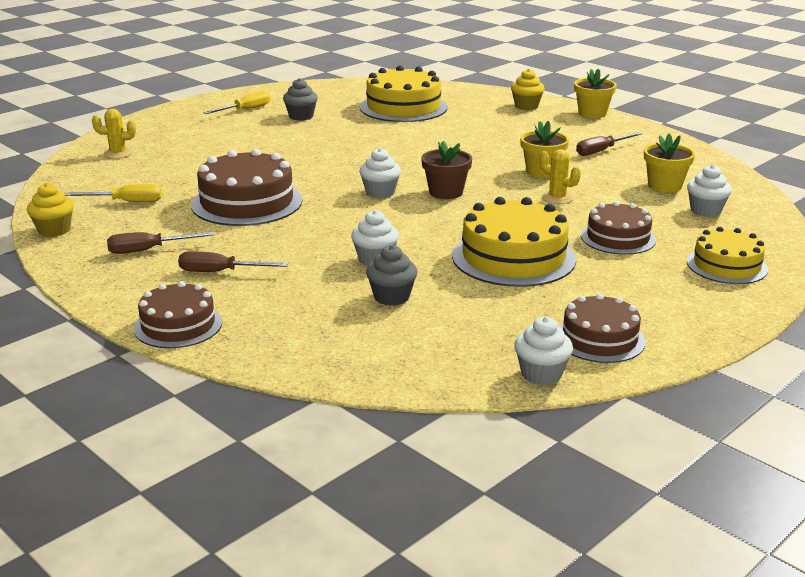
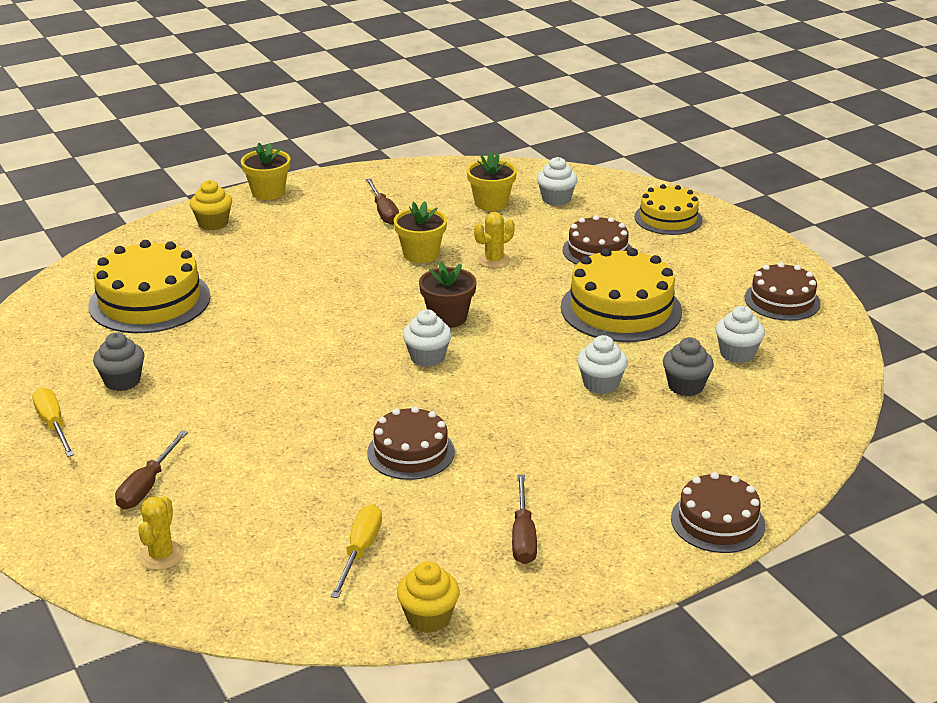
camera: 75 degrees left, 5 degrees up
brown screwdriver [178,251,288,272] -> brown screwdriver moved to [115,431,188,509]
brown cake [191,149,303,226] -> brown cake [367,406,455,480], size x0.62
white cupcake [514,316,573,385] -> white cupcake moved to [716,306,765,363]

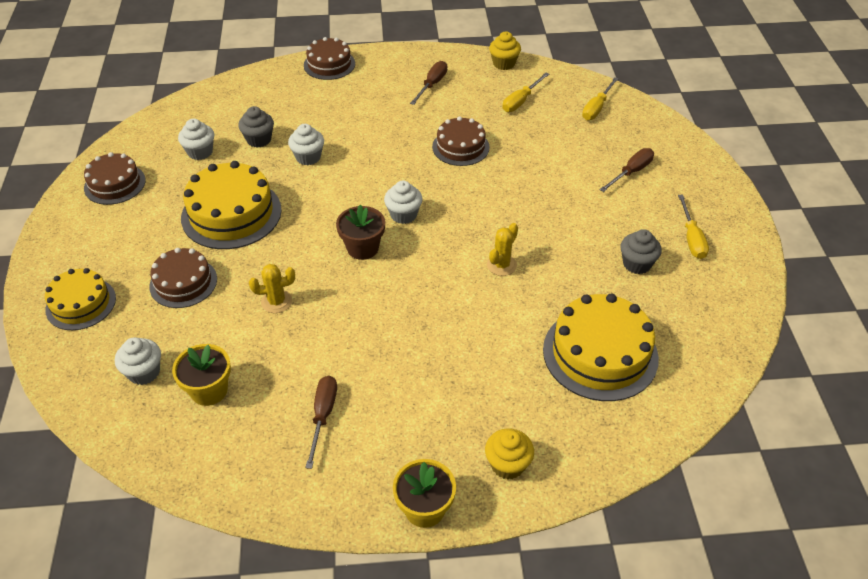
camera: 155 degrees left, 15 degrees up
yellow cactus [138,496,184,570] -> yellow cactus moved to [487,223,518,276]
yellow flower pot [394,201,447,263] -> none
none -> yellow screwdriver [582,77,619,120]

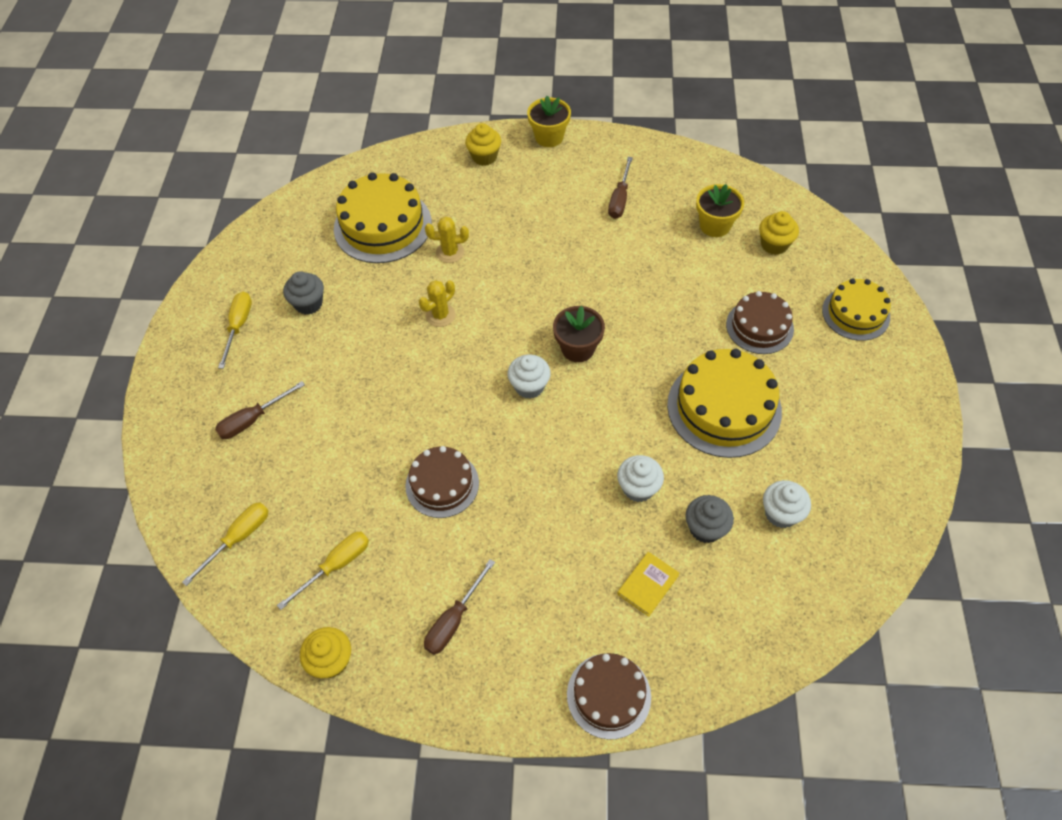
camera: 170 degrees left, 10 degrees up
brown cake [84,152,146,205] -> none
white cupcake [115,337,161,385] -> yellow cupcake [759,211,799,255]
yellow cactus [249,264,295,313] -> yellow cactus moved to [425,217,469,263]
none -> yellow book [617,552,680,617]

